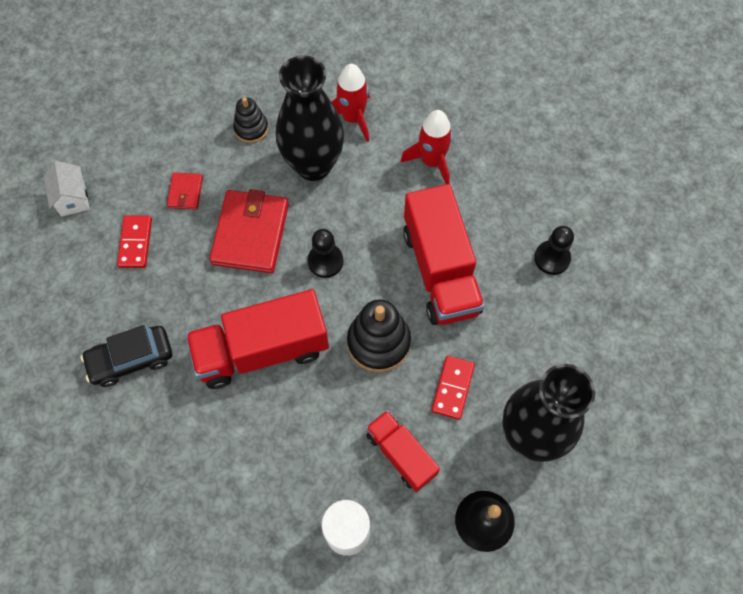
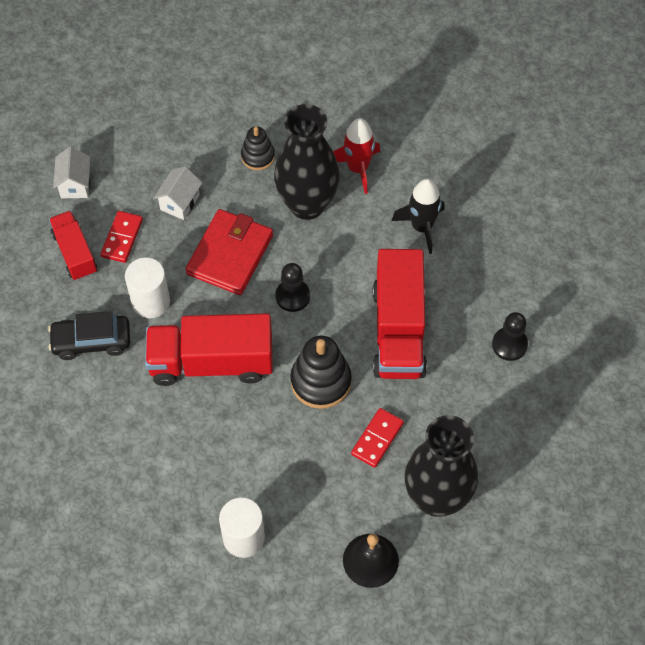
camera: 15 degrees right, 5 degrees down
red wallet [167,172,203,210] -> white house [154,166,202,220]
red truck [366,410,440,492] -> red truck moved to [49,211,97,280]
red rocket [401,110,453,184] -> black rocket [392,179,445,254]
none -> white cylinder [125,258,170,318]

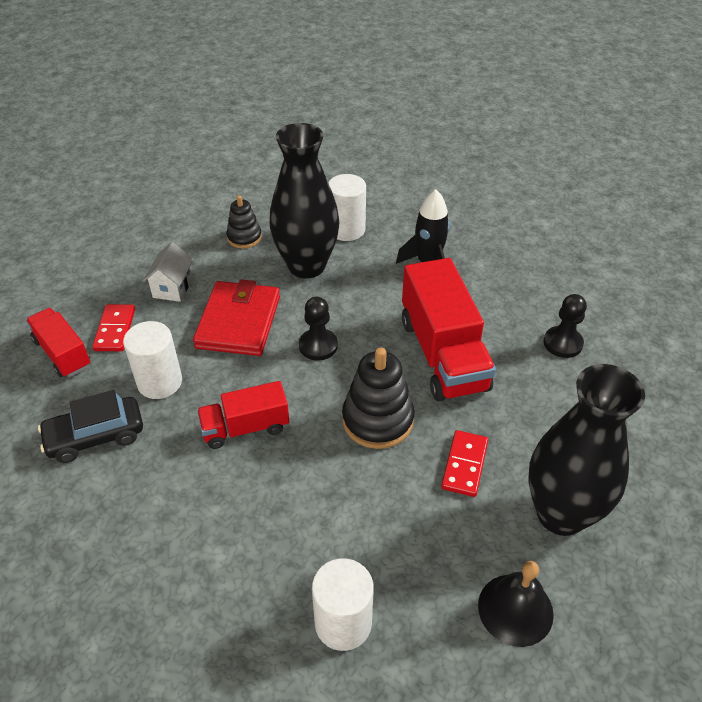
camera: 15 degrees left, 15 degrees down
white house [53,147,90,199] -> none
red truck [145,313,273,386] -> red truck [197,381,289,449], size x0.58
red rocket [333,118,380,194] -> white cylinder [328,174,366,241]

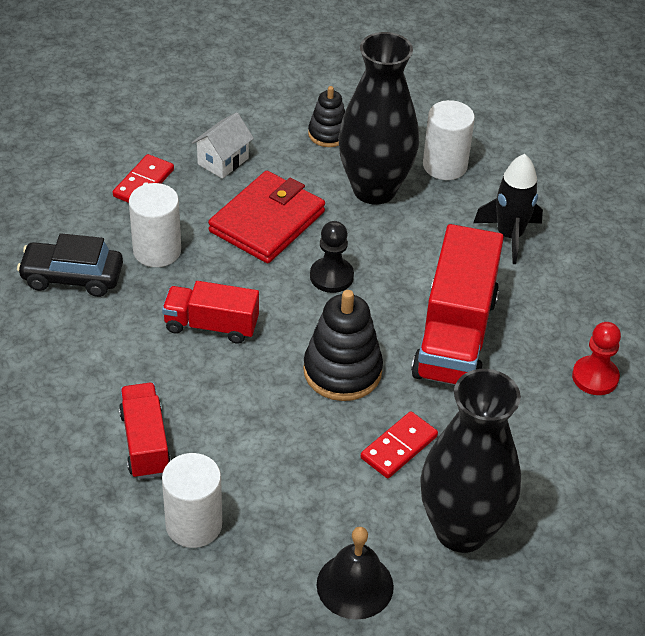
camera: 25 degrees right, 0 degrees up
red truck [26,308,90,377] -> red truck moved to [119,383,171,479]
black pawn [544,294,587,358] -> red pawn [572,322,621,395]

